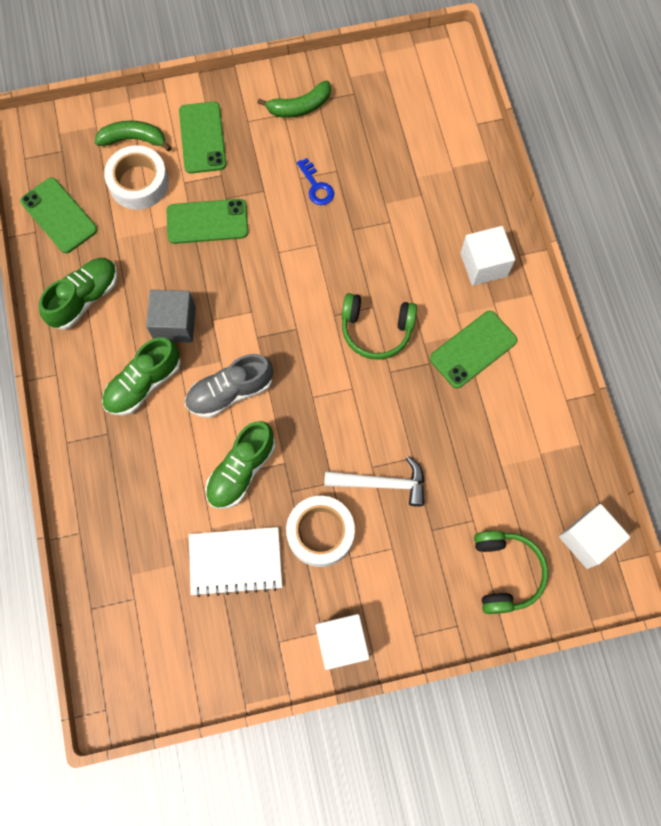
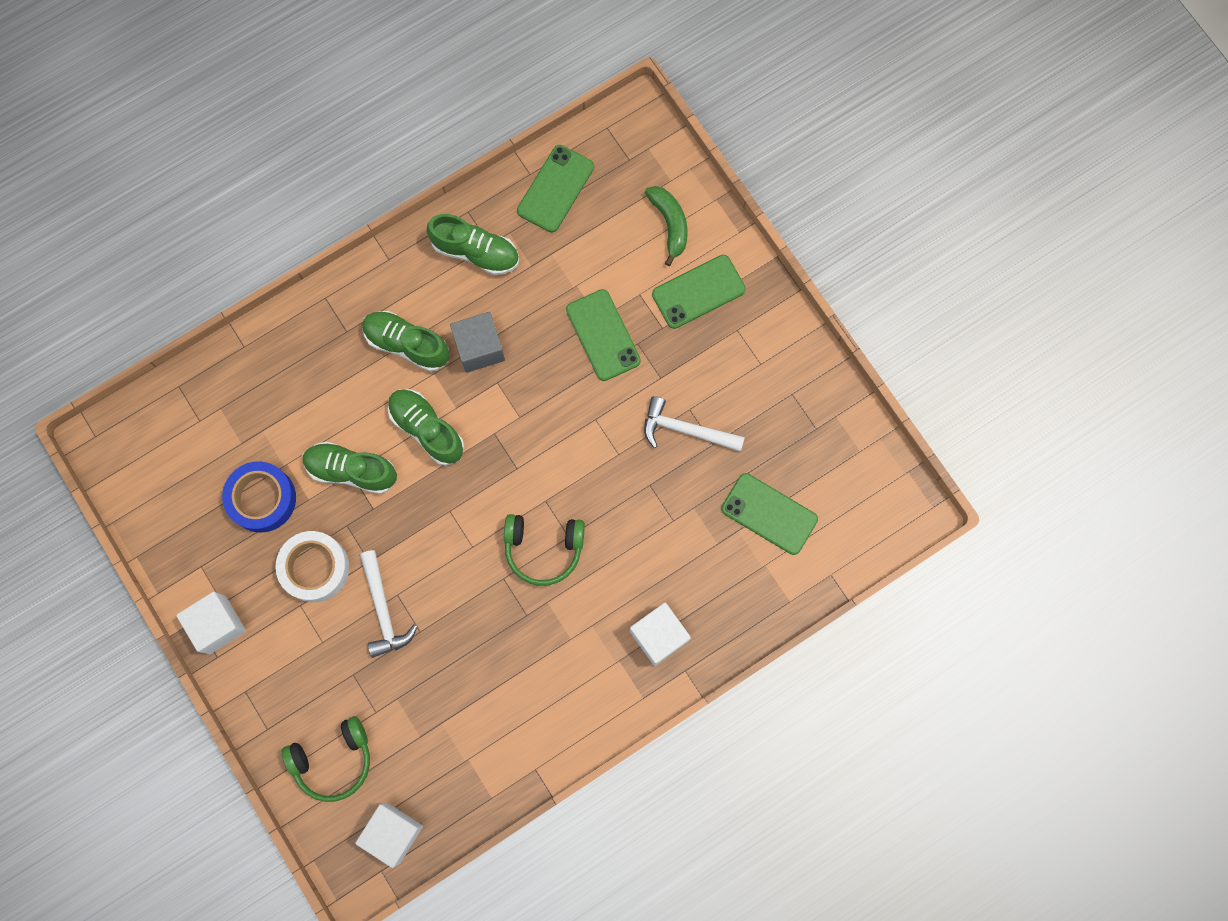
camera: 70 degrees right, 5 degrees up
white tape [104,145,169,210] -> none
grey shoe [185,354,273,418] -> green shoe [388,389,464,466]
white notebook [189,527,282,597] -> blue tape [222,461,296,533]
green banana [257,80,331,118] -> none
blue key [297,158,334,205] -> white hammer [644,396,745,452]
green headphones [342,293,417,360] -> green headphones turned 75 degrees counterclockwise [504,514,585,586]
green phone [430,311,517,388] -> green phone moved to [721,473,818,555]

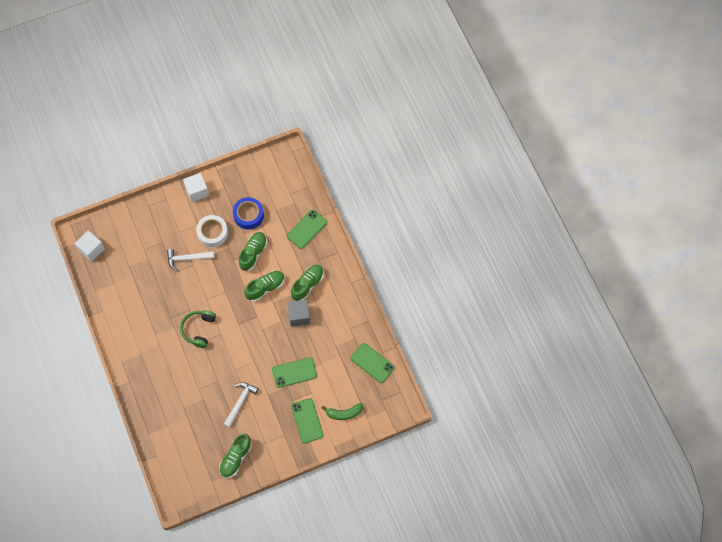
camera: 100 degrees right, 10 degrees down
green headphones [282,716,370,802] -> none
green shoe [427,214,519,275] -> green shoe moved to [219,434,252,478]
white cube [630,603,691,666] -> none
green phone [721,473,818,555] -> green phone moved to [287,210,327,249]

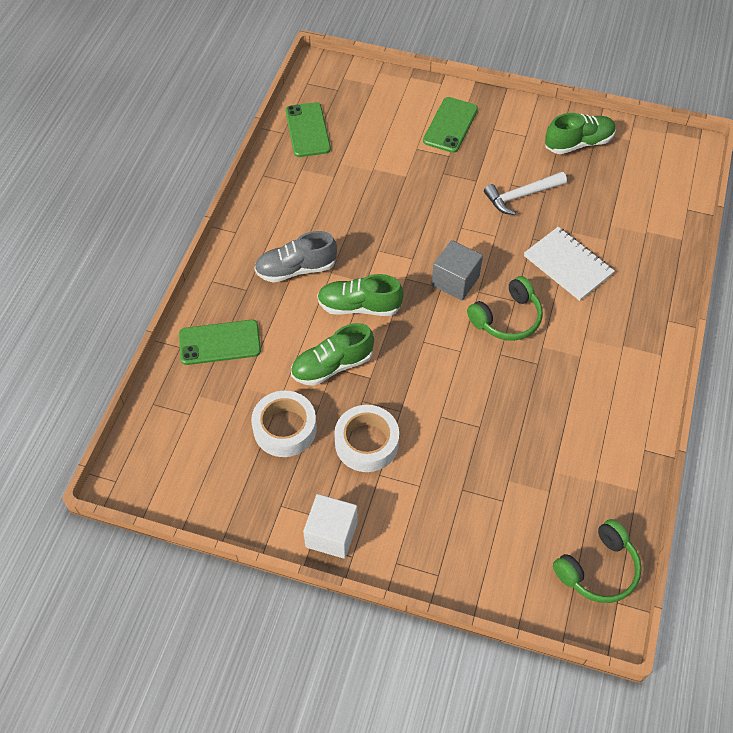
camera: 140 degrees left, 10 degrees down
white cube [75,230,105,262] -> green headphones [553,519,642,603]
white hammer [167,249,214,271] -> none
blue tape [233,197,264,229] -> white tape [251,391,317,457]
green phone [272,357,317,388] -> none
grey cube [288,300,310,327] -> grey cube moved to [432,240,483,300]
green shoe [291,265,324,301] -> grey shoe [254,231,337,282]
green banana [322,403,363,420] -> none
none -> white notebook [524,227,615,301]

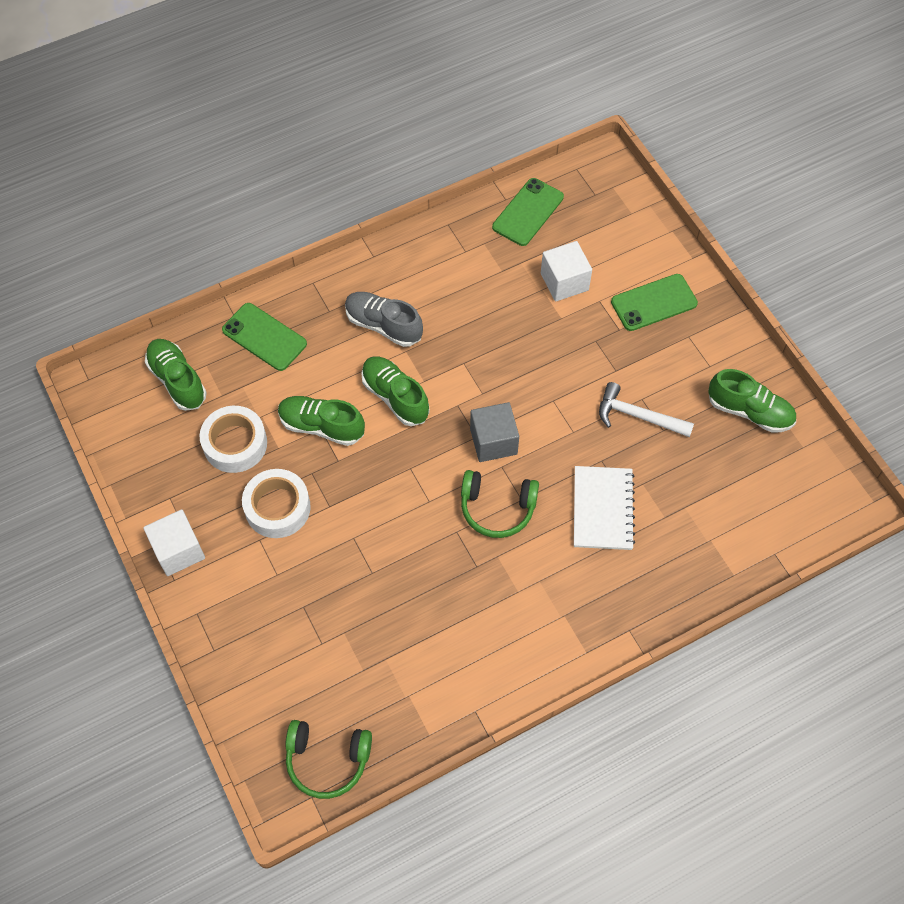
camera: 45 degrees right, 5 degrees up
none -> green shoe [145,339,207,411]
none -> white cube [541,241,592,302]

